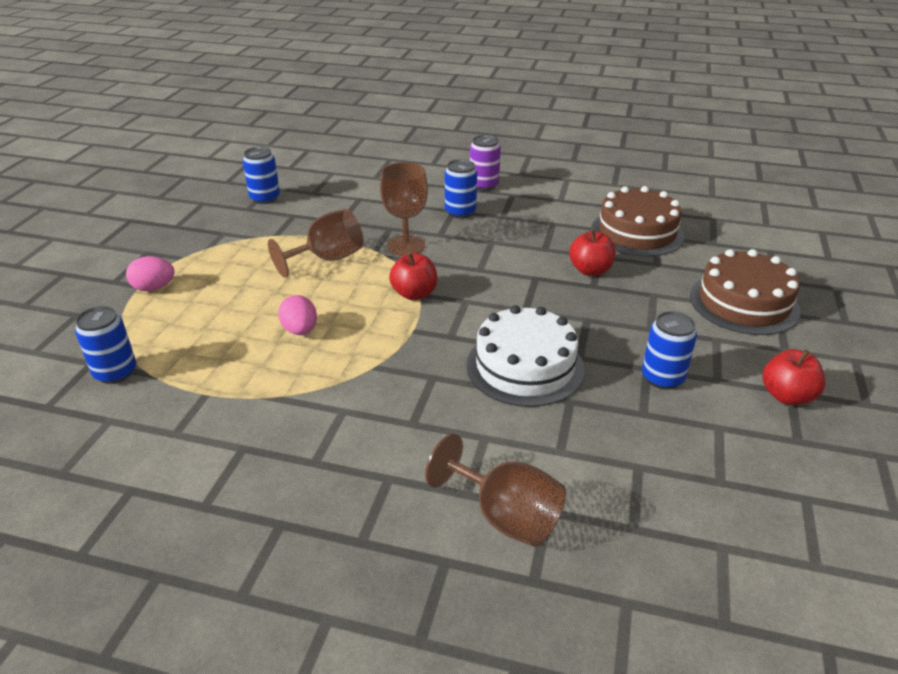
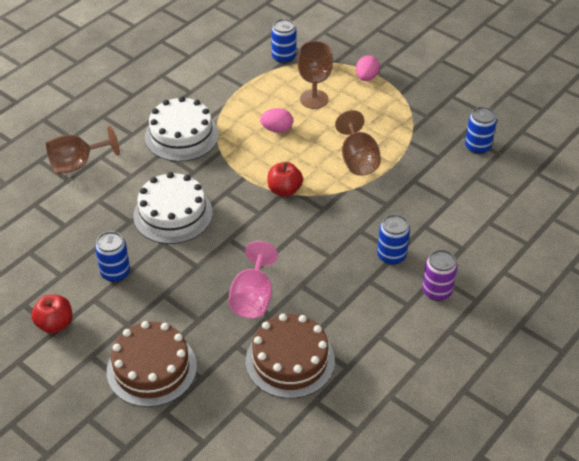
camera: 115 degrees right, 10 degrees up
brown goblet [380,162,428,256] -> brown goblet moved to [297,41,333,109]
red apple [569,230,616,276] -> pink goblet [229,241,278,319]
none -> white cake [145,96,219,162]

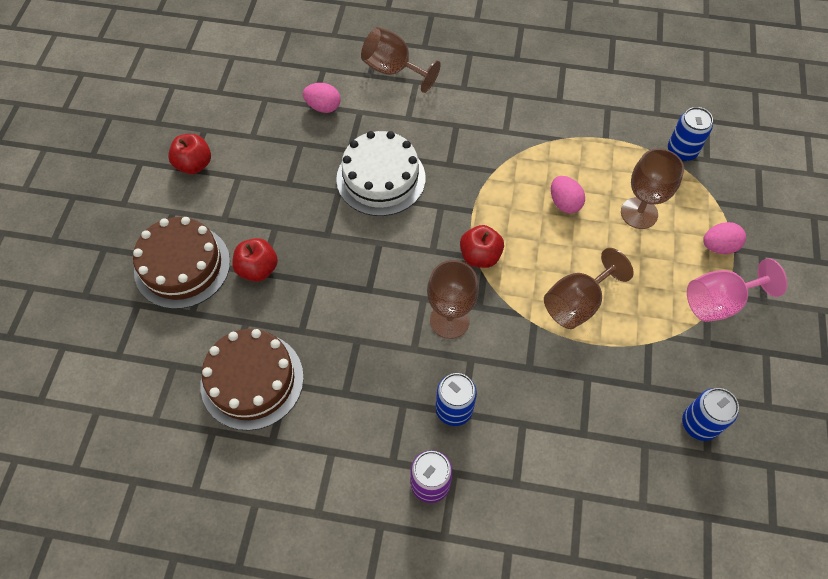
camera: 60 degrees right, 15 degrees up
blue can [95,231,130,282] -> none
white cake [145,96,219,162] -> none
pink goblet [229,241,278,319] -> pink goblet moved to [687,258,787,322]
none -> red apple [232,238,278,282]
none -> pink egg [303,83,341,113]
none -> brown goblet [427,260,479,339]

